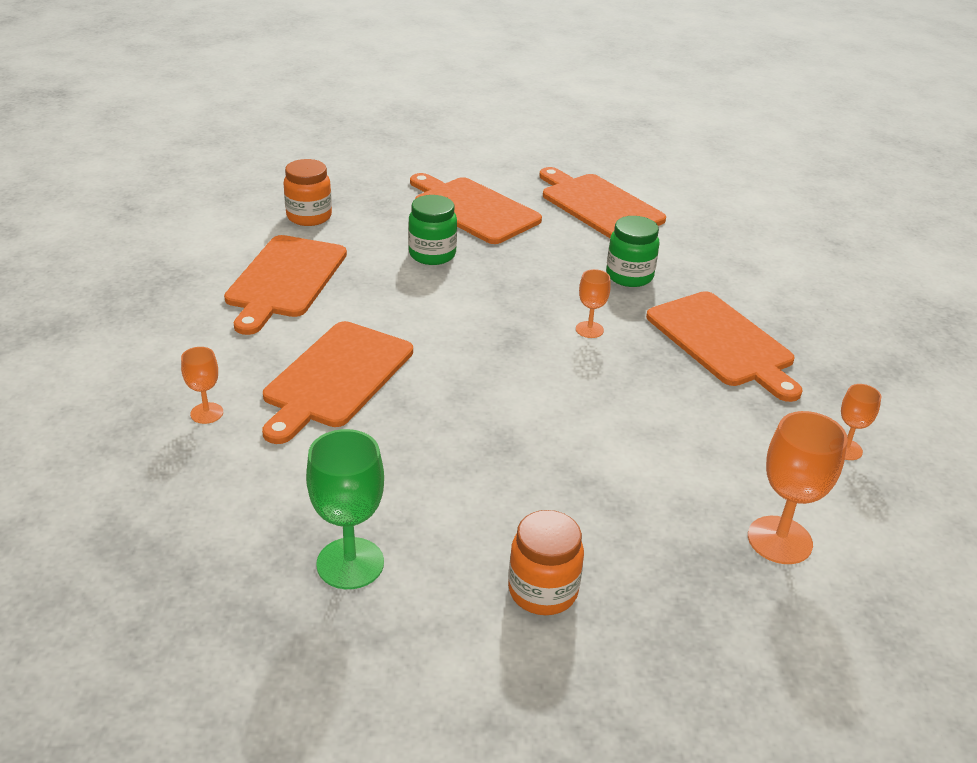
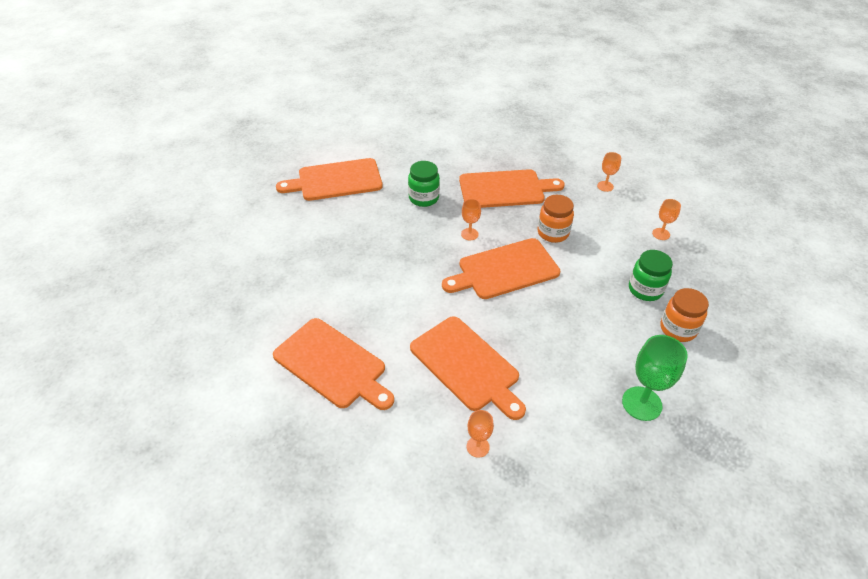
camera: 65 degrees left, 10 degrees up
orange jar [283,159,332,226] -> orange jar moved to [538,195,574,243]
green jar [408,195,457,265] -> green jar moved to [629,250,673,301]
orange cutting board [410,173,542,244] -> orange cutting board moved to [442,238,560,299]
orange goblet [748,411,848,564] -> orange goblet [652,199,681,240], size x0.56

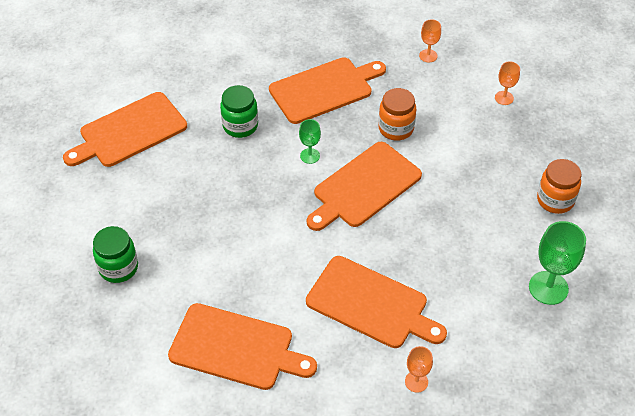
camera: 20 degrees left, 5 degrees up
orange goblet [461,199,481,240] -> green goblet [299,119,321,164]
green jar [629,250,673,301] -> green jar moved to [93,226,138,283]

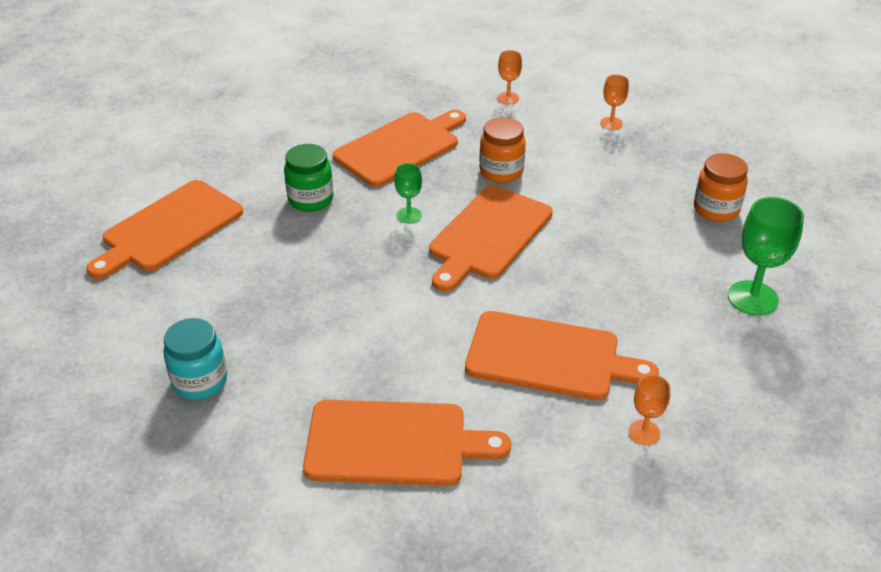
camera: 15 degrees left, 10 degrees down
green jar [93,226,138,283] -> turquoise jar [163,318,227,400]

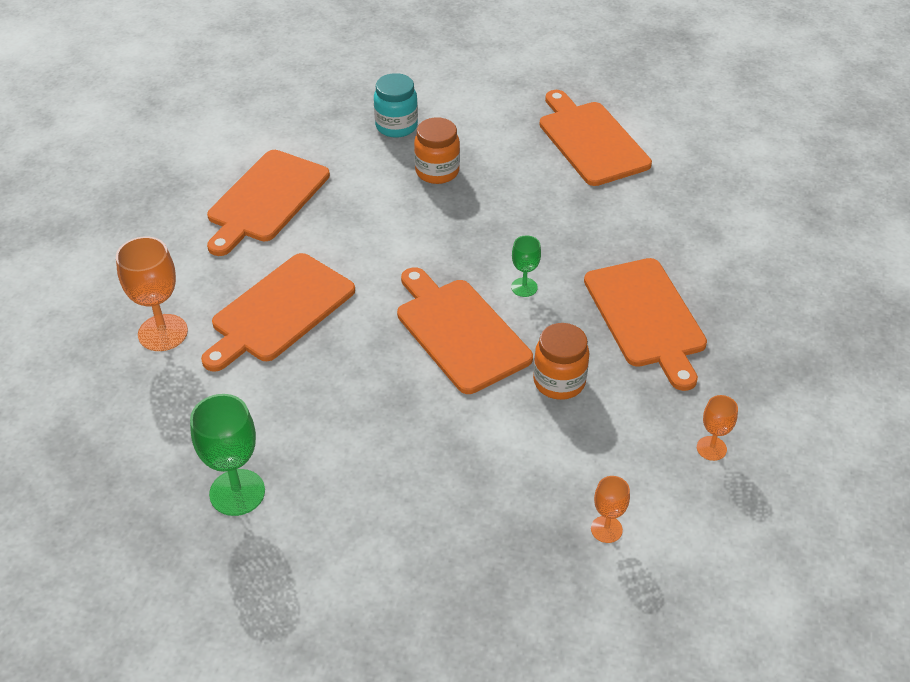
camera: 115 degrees right, 5 degrees up
green jar [284,144,333,212] -> none
orange goblet [628,375,670,445] -> orange goblet [116,236,188,351], size x1.79
orange jar [694,153,748,222] -> orange jar moved to [414,117,460,184]

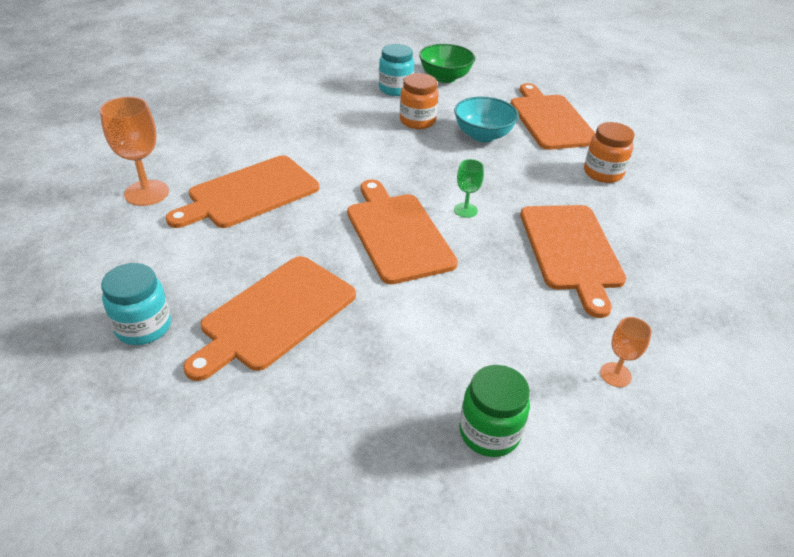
camera: 10 degrees right, 5 degrees down
green goblet [190,394,265,516] -> turquoise jar [101,263,171,345]
orange cutting board [207,150,330,256] -> orange cutting board moved to [183,256,356,381]
orange jar [533,323,589,400] -> orange jar moved to [584,122,635,183]
orange goblet [591,476,630,543] -> green jar [459,365,530,457]
none -> green bowl [419,44,475,83]
none -> turquoise bowl [454,96,519,142]

